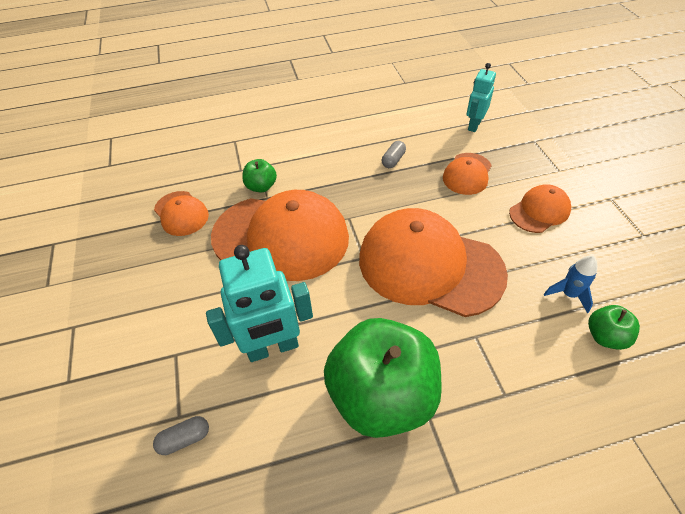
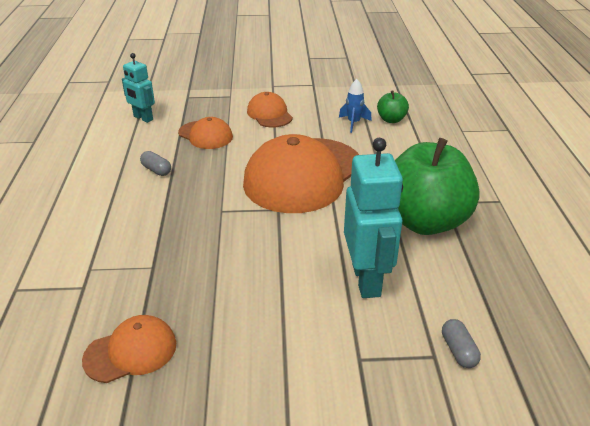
camera: 80 degrees left, 15 degrees down
orange cap [211,190,349,281] -> none
green apple [242,159,277,192] -> none

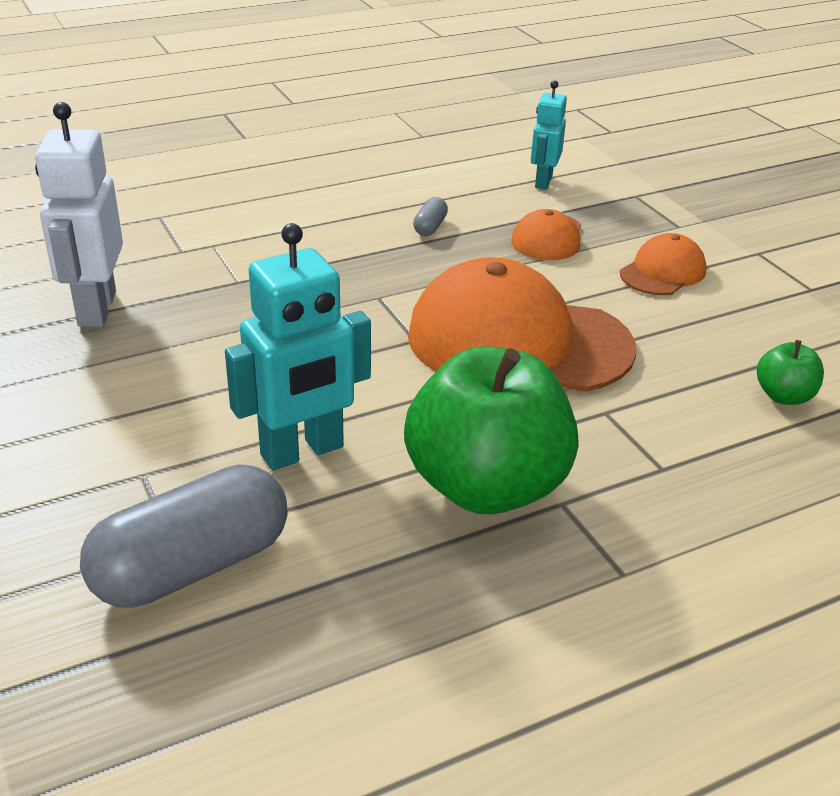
camera: 65 degrees right, 0 degrees up
orange cap [82,315,176,383] -> white robot [35,102,123,327]
blue rocket [339,79,372,133] -> none
grey capsule [442,319,481,368] -> grey capsule [80,464,288,608], size x2.42

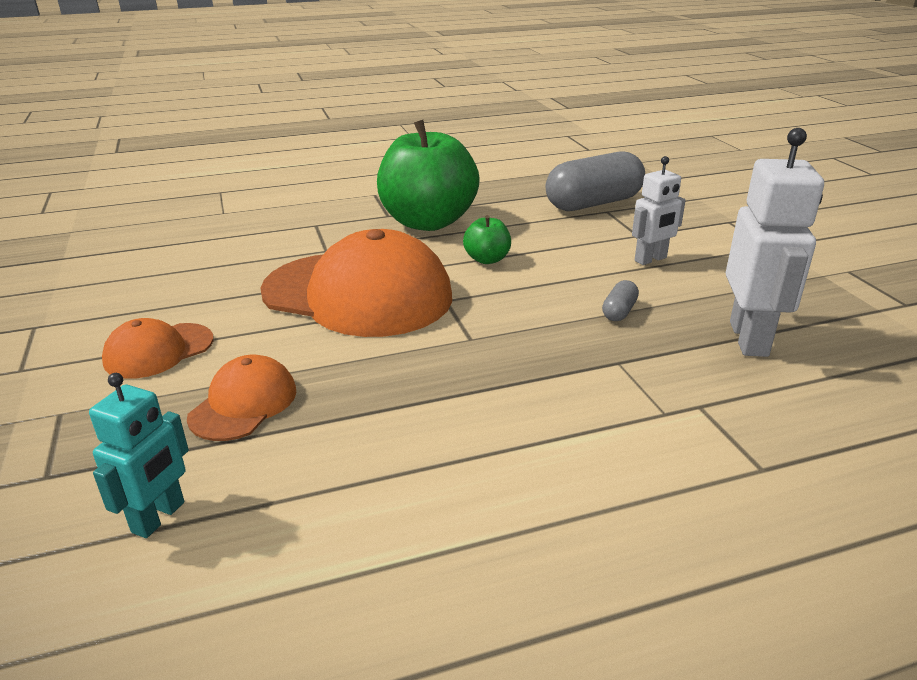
camera: 170 degrees left, 5 degrees down
turquoise robot [225,223,371,470] -> none
grey capsule [413,197,448,236] -> grey capsule moved to [602,280,639,321]
green apple [757,340,824,405] -> green apple moved to [463,215,511,264]
none -> white robot [632,156,686,265]

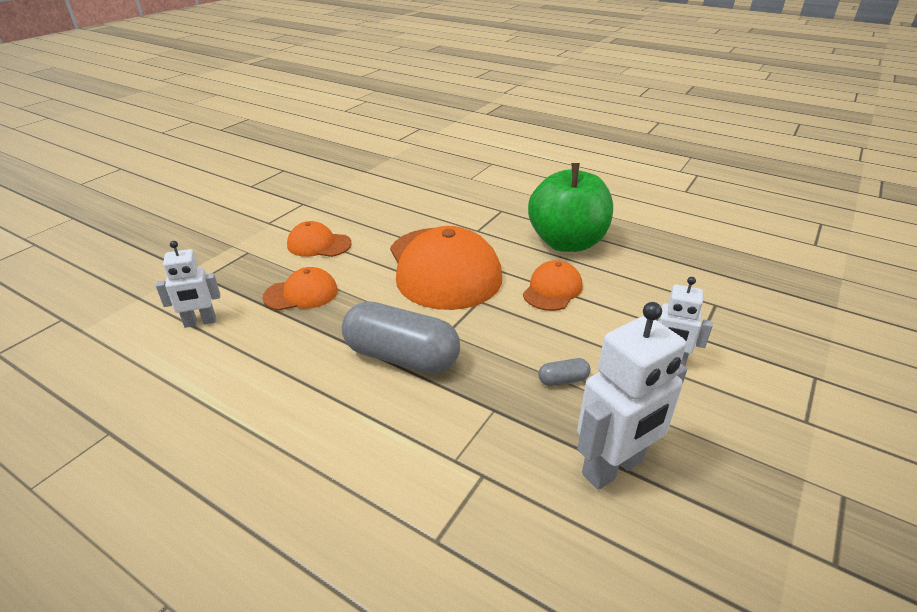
camera: 50 degrees right, 5 degrees up
turquoise robot [89,373,189,538] -> white robot [156,241,220,328]
green apple [463,215,511,264] -> orange cap [523,260,583,311]
grey capsule [546,152,645,211] -> grey capsule moved to [342,301,460,374]

